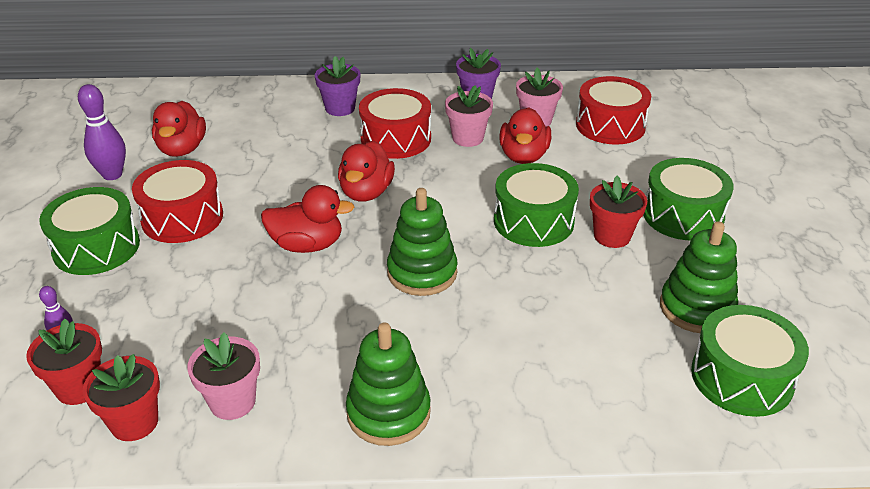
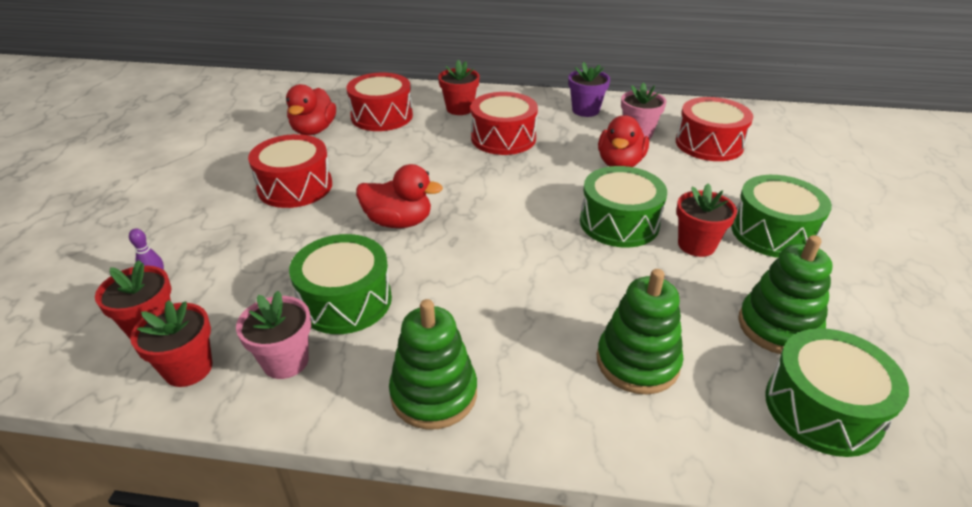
camera: 10 degrees right, 0 degrees up
green drum [39,187,140,275] -> green drum moved to [289,234,392,334]
purple bowling pin [78,84,126,180] -> none
purple flower pot [315,56,360,116] -> red flower pot [438,59,480,115]
red duck [338,141,395,202] -> none
green stacking toy [387,188,458,296] -> green stacking toy moved to [597,269,683,395]
pink flower pot [445,85,493,147] -> none
none -> red drum [346,73,413,131]

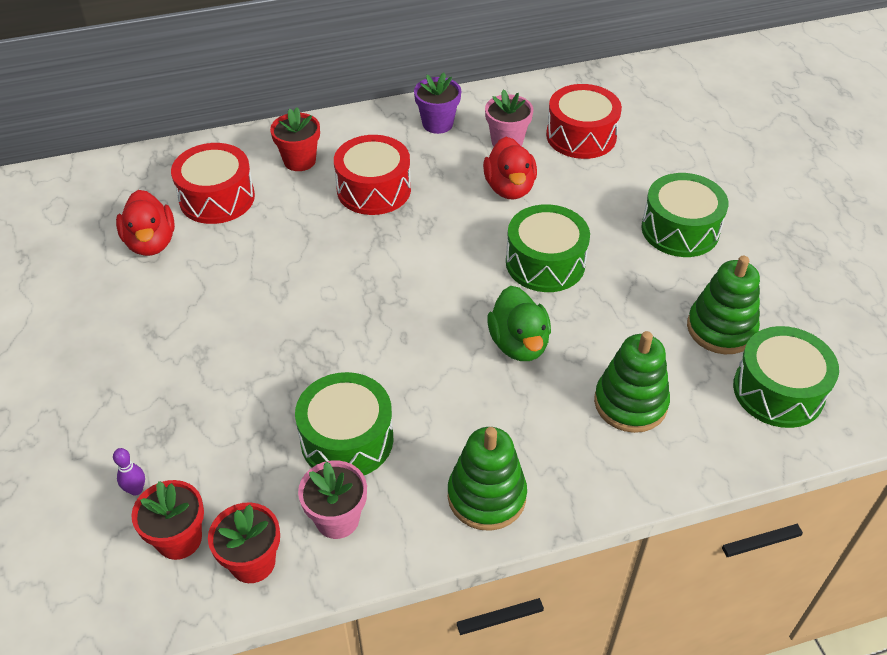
camera: 25 degrees left, 10 degrees up
red drum [248,134,332,208] -> none
red duck [356,164,443,228] -> none
red flower pot [676,183,737,257] -> none
none -> green duck [487,286,551,361]

